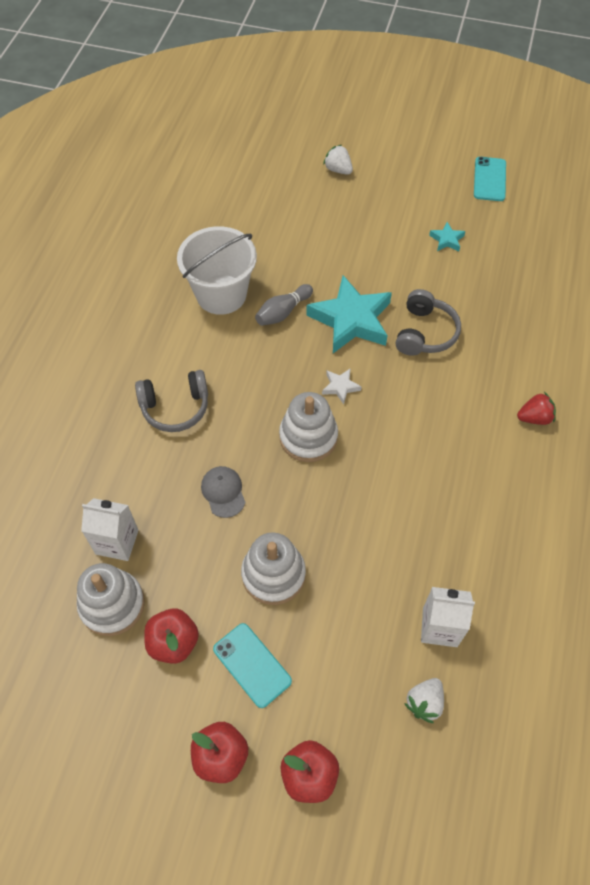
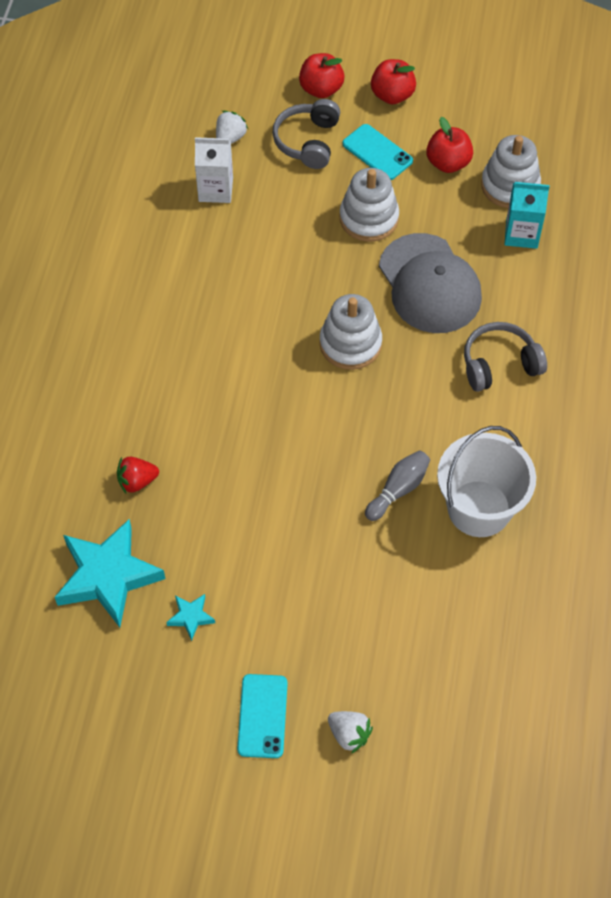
camera: 175 degrees right, 0 degrees up
white carton [81,498,138,561] -> turquoise carton [504,182,550,249]
grey cap [201,466,246,518] -> grey cap [379,233,482,333], size x2.16
turquoise star [306,275,392,353] -> turquoise star moved to [55,519,165,627]
white star [322,368,362,405] -> none
grey headphones [396,289,461,356] -> grey headphones moved to [272,99,340,169]
turquoise phone [474,157,506,201] -> turquoise phone moved to [237,674,288,758]
red strawberry [517,392,556,425] -> red strawberry moved to [117,457,159,493]

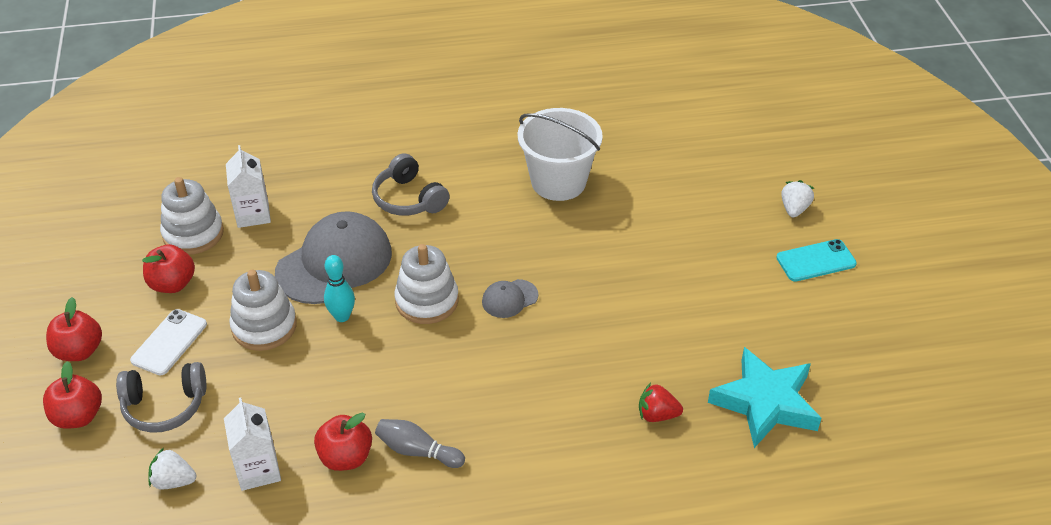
camera: 110 degrees left, 15 degrees down
red strawberry [117,457,159,493] -> red strawberry turned 135 degrees clockwise [639,383,683,422]
turquoise star [166,594,215,641] -> none
turquoise phone [342,124,413,180] -> white phone [130,309,207,376]
grey bowling pin [365,450,430,521] -> grey bowling pin moved to [375,419,465,468]
turquoise carton [504,182,550,249] -> white carton [226,145,271,228]
none -> red apple [314,413,372,471]
none -> turquoise bowling pin [324,255,355,322]
none -> grey cap [482,279,538,318]

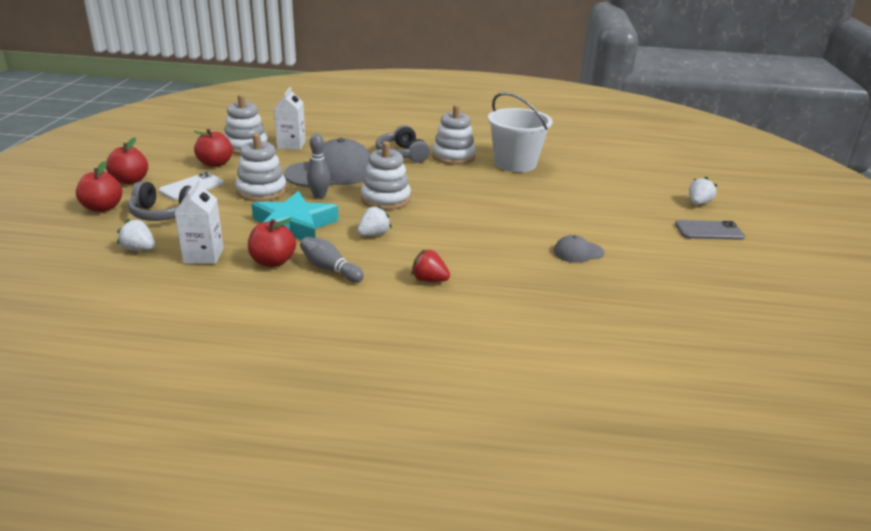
camera: 15 degrees right, 15 degrees down
turquoise bowling pin [324,255,355,322] -> grey bowling pin [307,134,331,199]
grey cap [482,279,538,318] -> grey cap moved to [554,235,604,263]
red strawberry [639,383,683,422] -> red strawberry moved to [411,249,450,282]
turquoise star [708,347,821,448] -> turquoise star moved to [251,191,338,240]
turquoise phone [776,239,857,282] -> grey phone [675,220,745,240]
none -> white strawberry [357,205,392,236]
none -> white stacking toy [432,105,476,165]

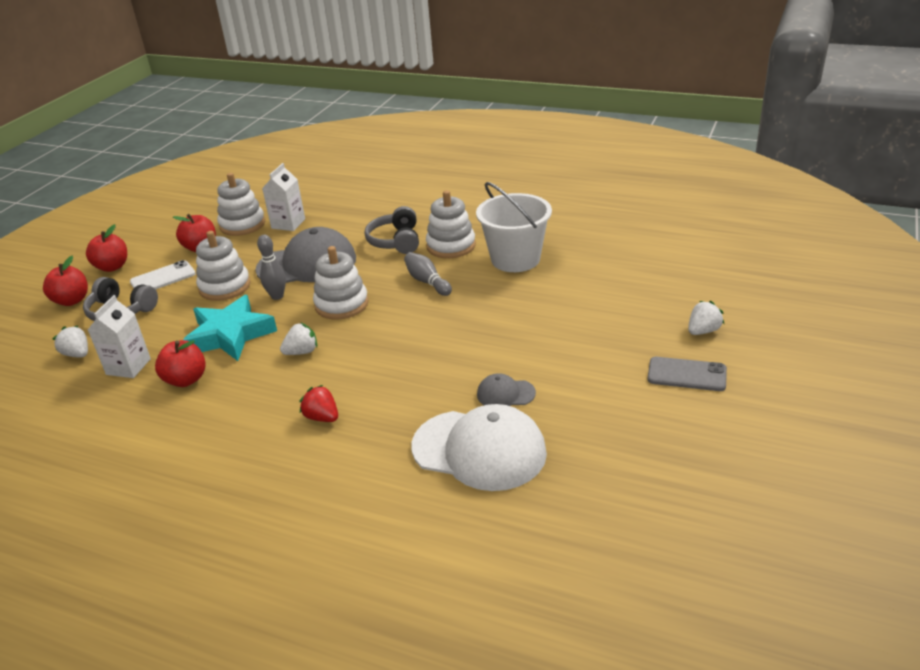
camera: 20 degrees right, 5 degrees up
grey bowling pin [300,237,364,283] -> grey bowling pin moved to [404,252,452,296]
none -> white cap [412,404,547,491]

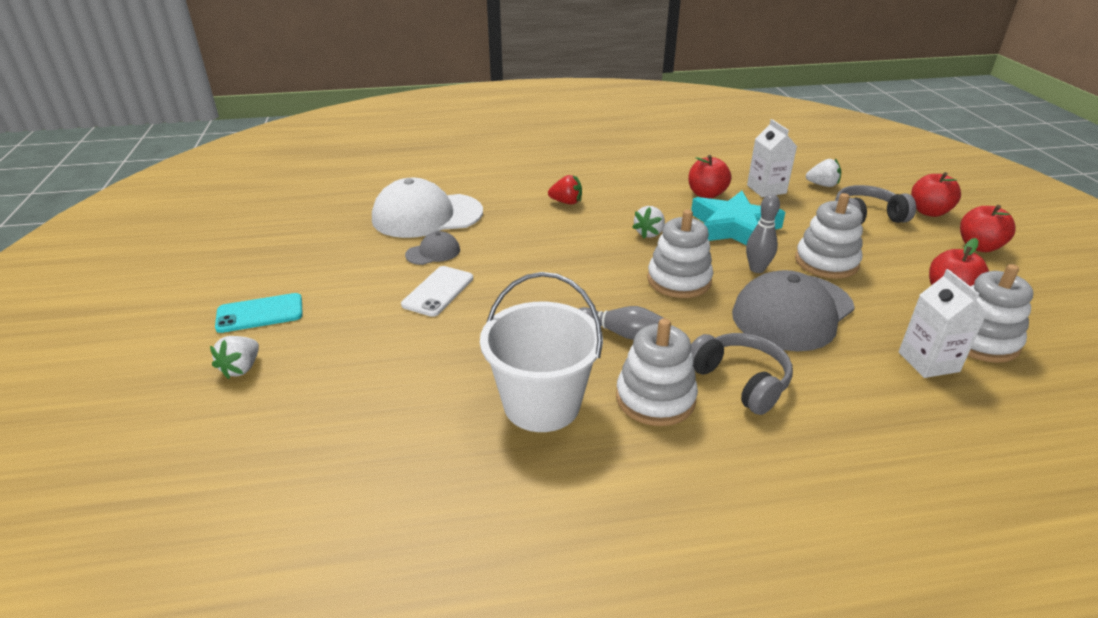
camera: 145 degrees right, 0 degrees up
white phone [130,260,196,290] -> white phone moved to [401,266,473,317]
grey phone [647,357,727,391] -> turquoise phone [215,293,303,333]

